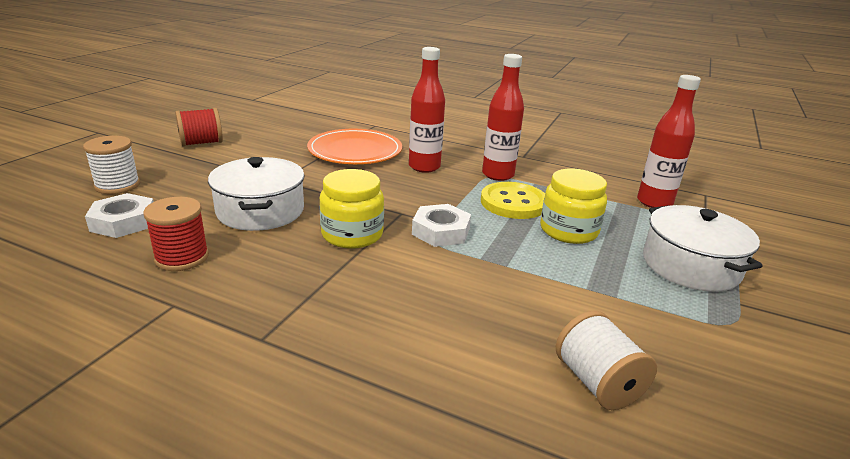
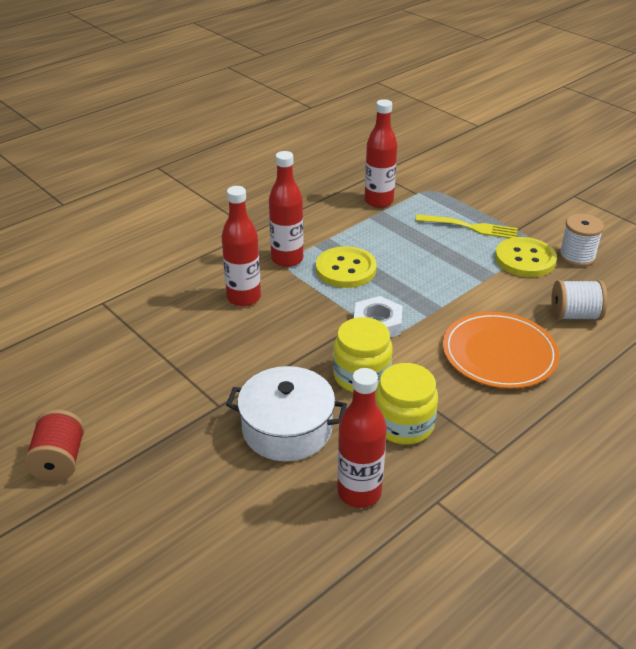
camera: 65 degrees left, 10 degrees up
white spool [83,136,140,194] -> white spool moved to [559,214,604,267]
white nut [85,193,154,238] -> none
red spool [143,197,209,271] -> red bottle [337,368,387,508]
orange plate [307,129,402,164] -> orange plate moved to [443,312,559,389]
yellow jar [540,169,607,244] -> yellow jar moved to [375,363,438,445]
white pot [643,205,763,292] -> yellow fork [415,214,518,239]
none -> yellow button [495,237,557,277]

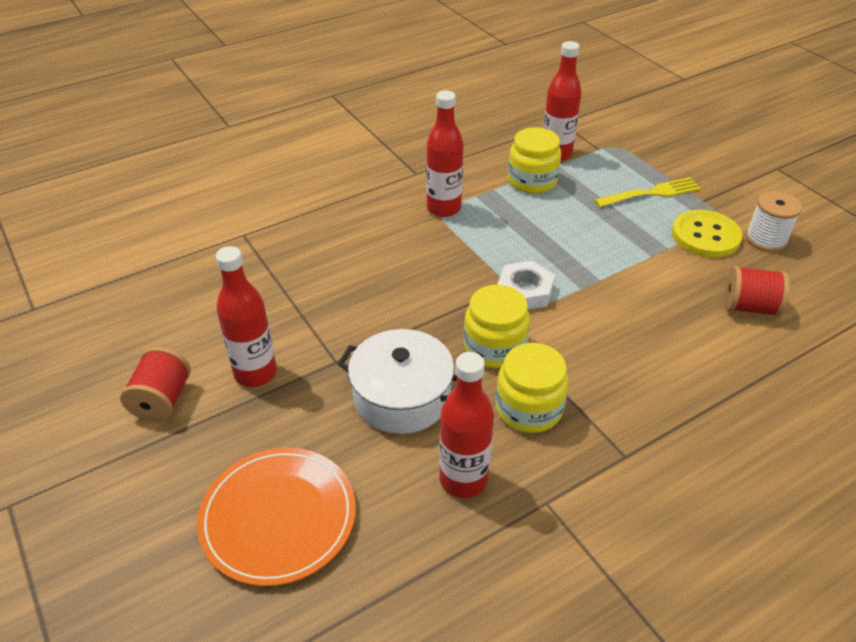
camera: 10 degrees right, 5 degrees up
red bottle [221,186,261,307] -> red bottle moved to [216,246,277,387]
yellow button [316,246,377,288] -> none
yellow fork [415,214,518,239] -> yellow fork turned 45 degrees counterclockwise [594,177,701,207]
orange plate [443,312,559,389] -> orange plate moved to [197,447,356,586]
white spool [551,280,608,320] -> red spool [724,266,790,316]
none -> yellow jar [508,127,561,194]

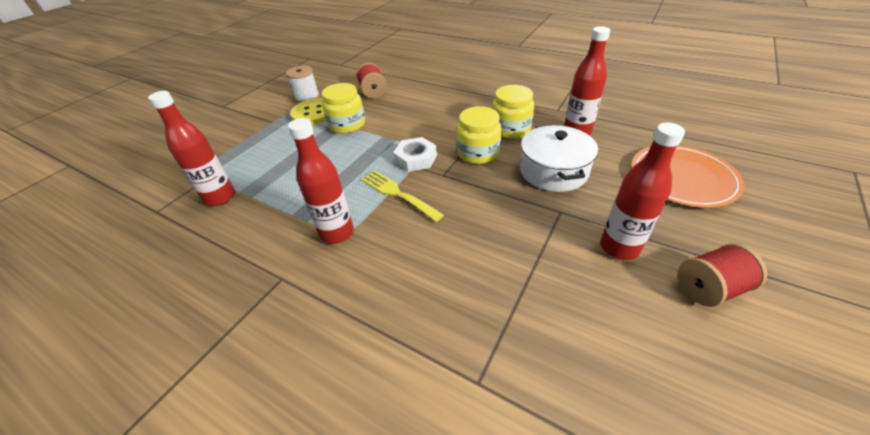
camera: 115 degrees left, 0 degrees up
yellow jar [508,127,561,194] -> yellow jar moved to [321,83,365,134]
yellow fork [594,177,701,207] -> yellow fork moved to [361,170,444,222]

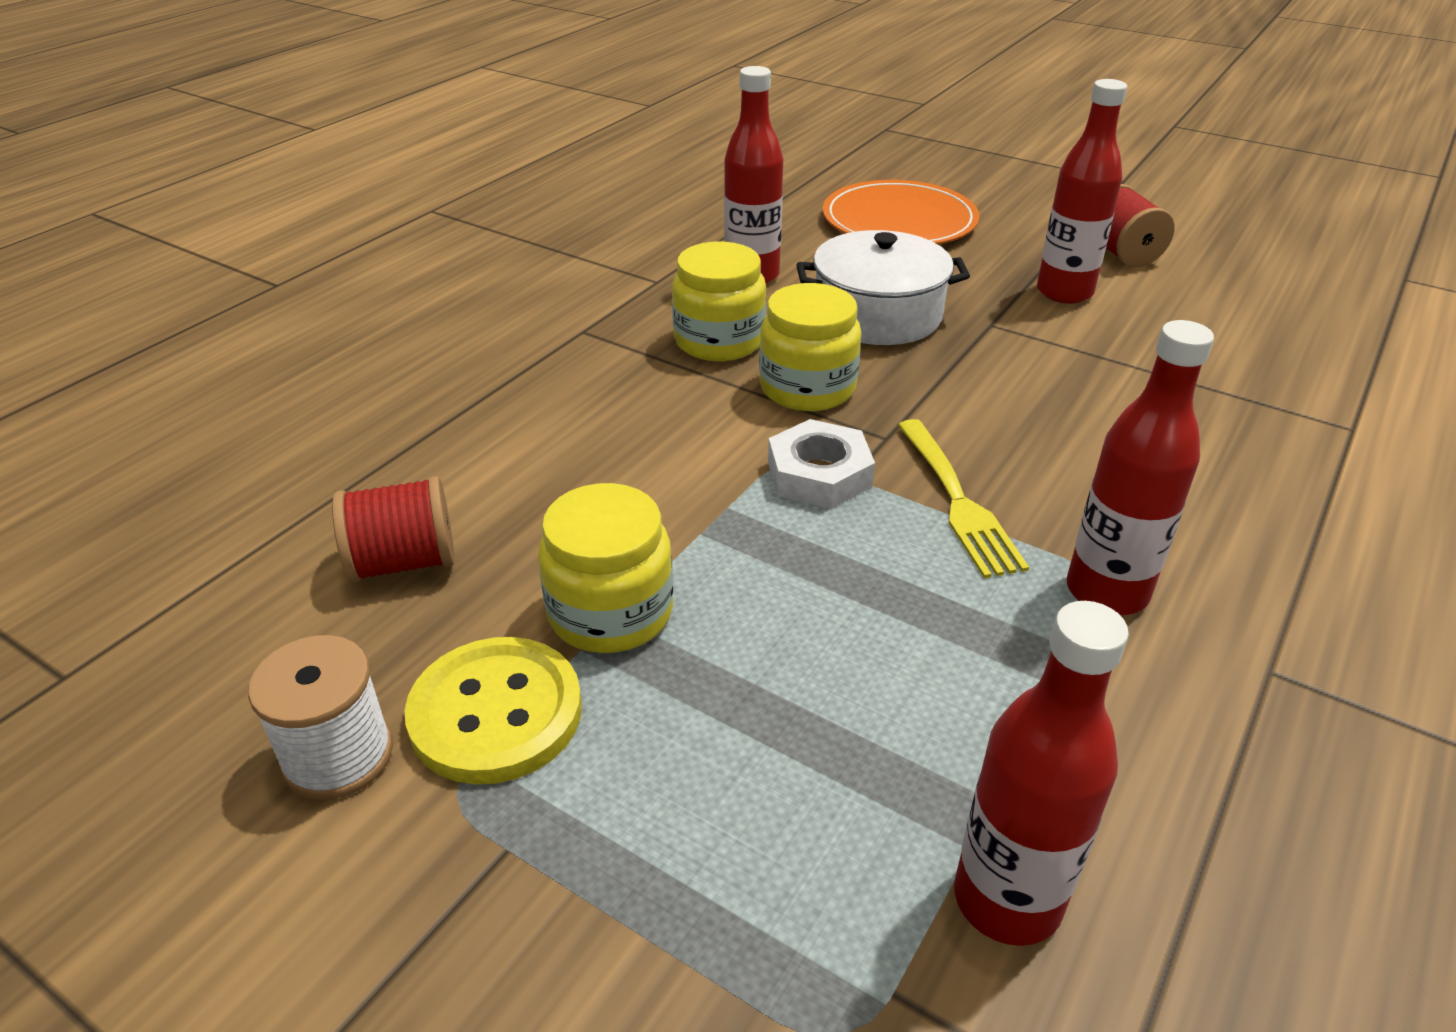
camera: 90 degrees left, 5 degrees down
yellow fork [361,170,444,222] -> yellow fork turned 60 degrees counterclockwise [898,419,1029,579]

